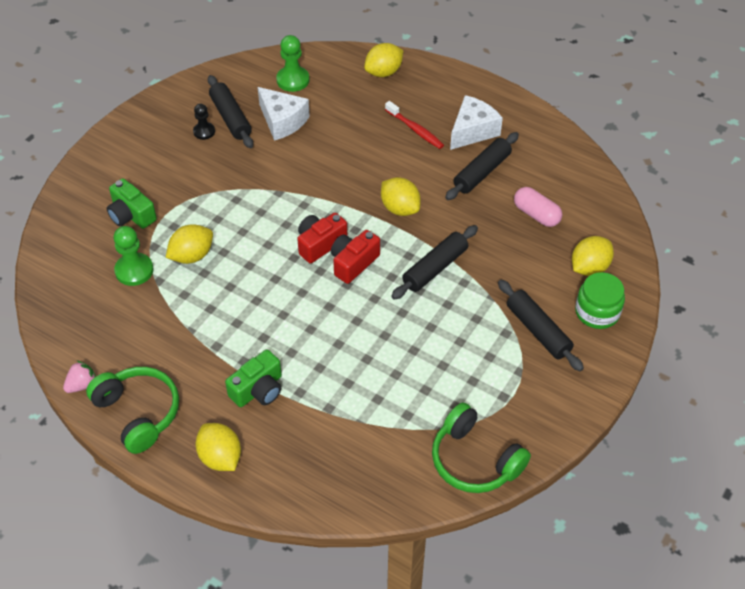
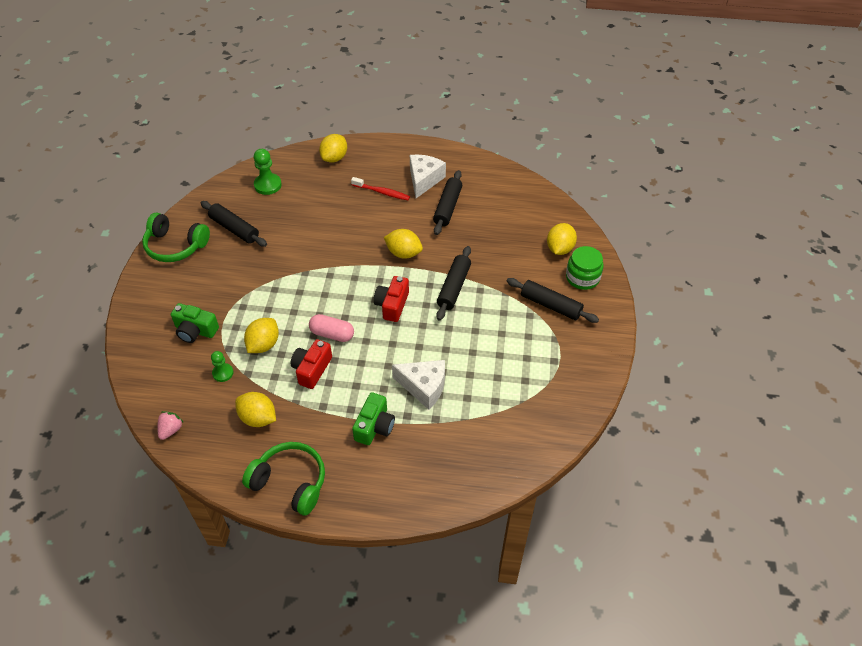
camera: 25 degrees left, 0 degrees up
pink strawberry [63,360,96,393] -> pink strawberry moved to [157,411,184,440]
green pawn [114,226,154,286] -> green pawn [211,351,233,382], size x0.63
black pawn [193,104,215,140] -> none
yellow lemon [195,423,241,471] -> yellow lemon moved to [235,392,276,427]
white cheese [258,87,310,141] -> white cheese moved to [392,360,445,409]
red camera [297,213,347,264] -> red camera moved to [290,339,332,389]
green headphones [432,403,531,493] -> green headphones moved to [142,212,210,262]
pink capsule [514,187,562,227] -> pink capsule moved to [309,314,354,342]

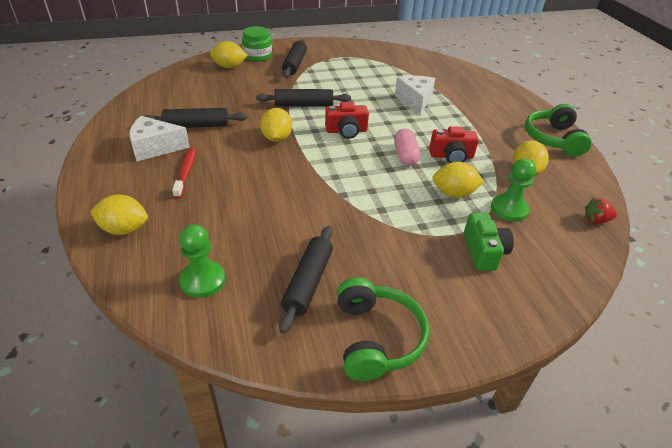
camera: 115 degrees left, 10 degrees down
pink strawberry [157,411,184,440] -> red strawberry [585,197,617,224]
green pawn [211,351,233,382] -> green pawn [491,158,536,222], size x1.58
green camera [352,392,395,445] -> none

